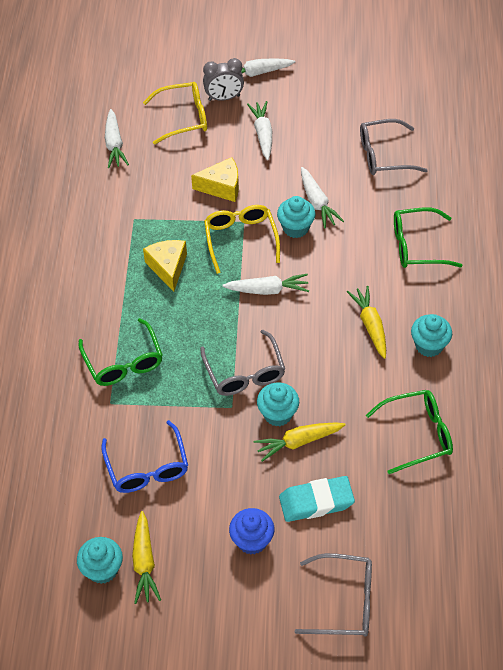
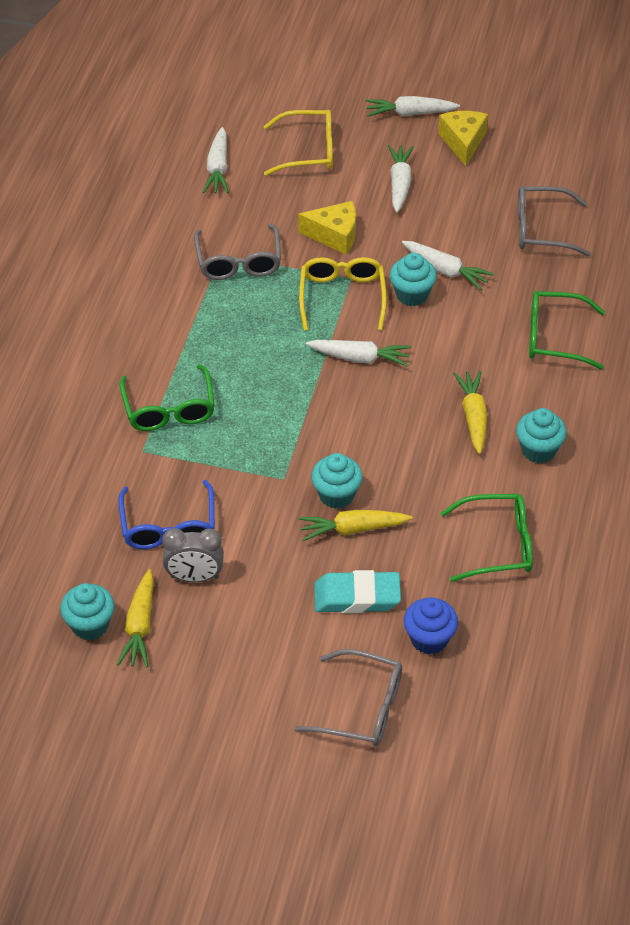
camera: 10 degrees right, 5 degrees down
yellow cheese [143,240,187,292] -> yellow cheese moved to [438,111,488,166]
grey glasses [200,330,285,396] -> grey glasses moved to [194,224,281,280]
grey clock [203,58,244,101] -> grey clock moved to [162,528,224,582]
blue cupcake [229,508,274,555] -> blue cupcake moved to [404,597,458,655]
white carrot [301,167,344,229] -> white carrot turned 45 degrees counterclockwise [402,241,494,290]

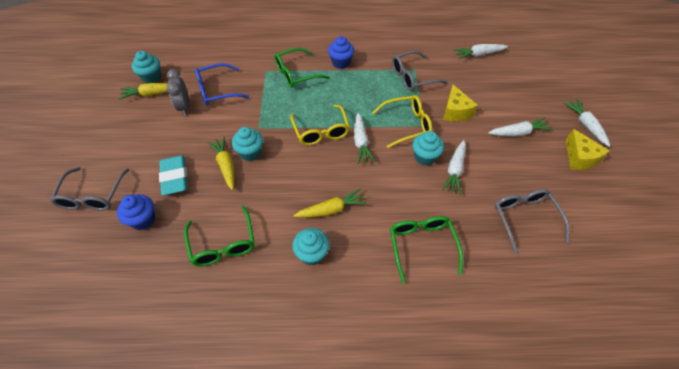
camera: 75 degrees right, 5 degrees up
yellow glasses [263,110,333,176] -> yellow glasses moved to [290,104,350,146]
yellow cheese [438,111,488,166] -> yellow cheese turned 90 degrees clockwise [566,129,609,170]
none -> blue cupcake [328,36,354,69]

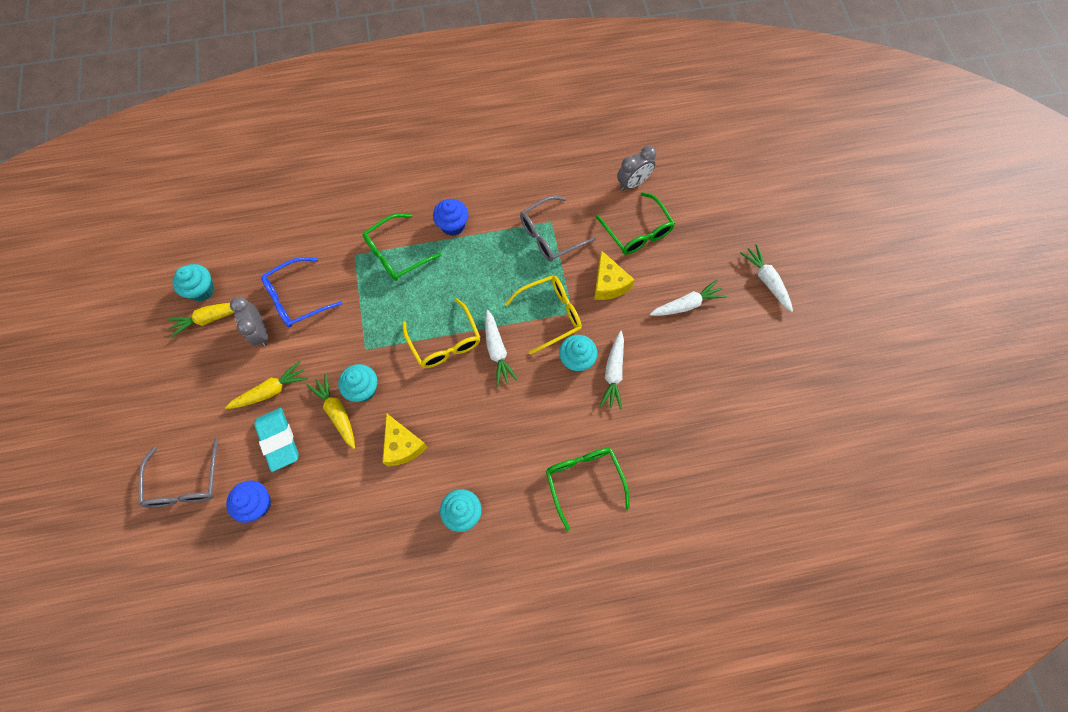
camera: 10 degrees left, 15 degrees up
green glasses [184,206,255,266] -> green glasses moved to [595,192,675,255]
yellow carrot [293,189,367,218] -> yellow carrot moved to [225,361,308,409]
white carrot [453,44,508,59] -> grey clock [617,146,656,191]
grey glasses [495,189,570,255] -> none
yellow cheese [566,129,609,170] -> yellow cheese moved to [382,413,427,466]

